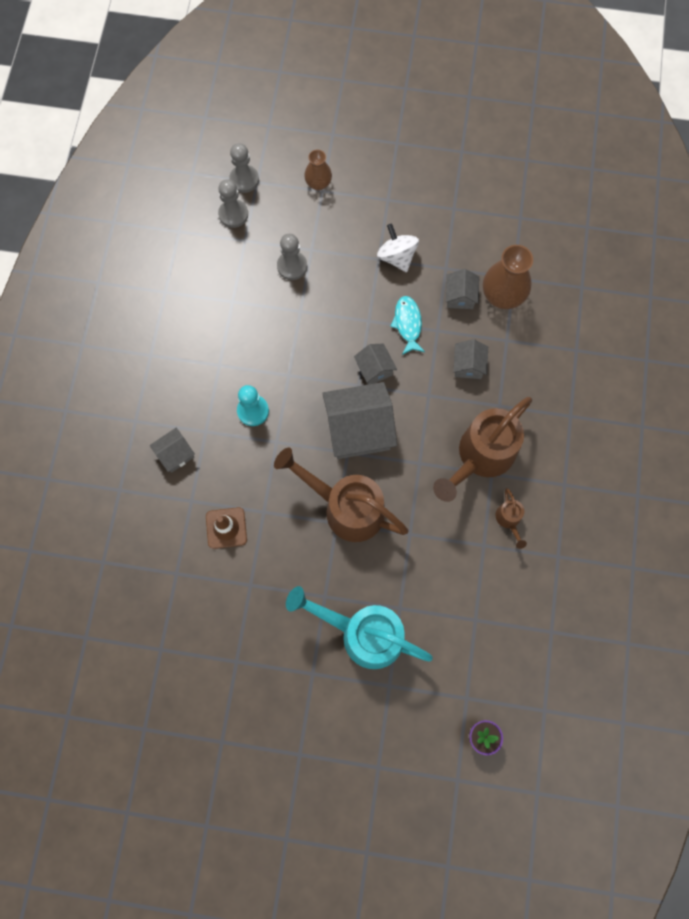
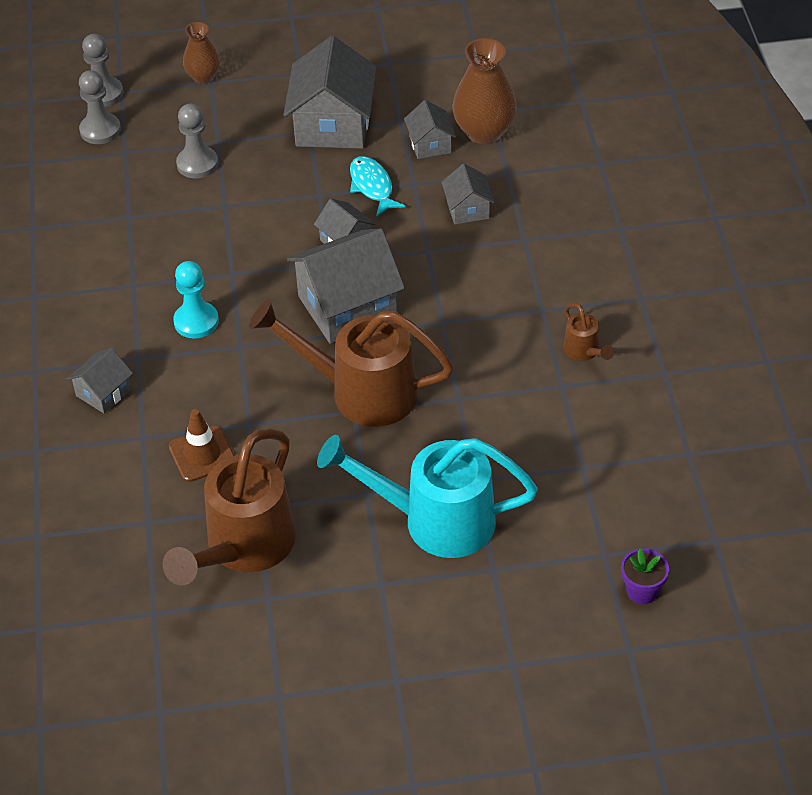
camera: 15 degrees left, 25 degrees down
white spinning top [377,223,419,272] -> grey house [283,36,377,149]
brown watering can [433,397,532,502] -> brown watering can moved to [163,429,296,585]

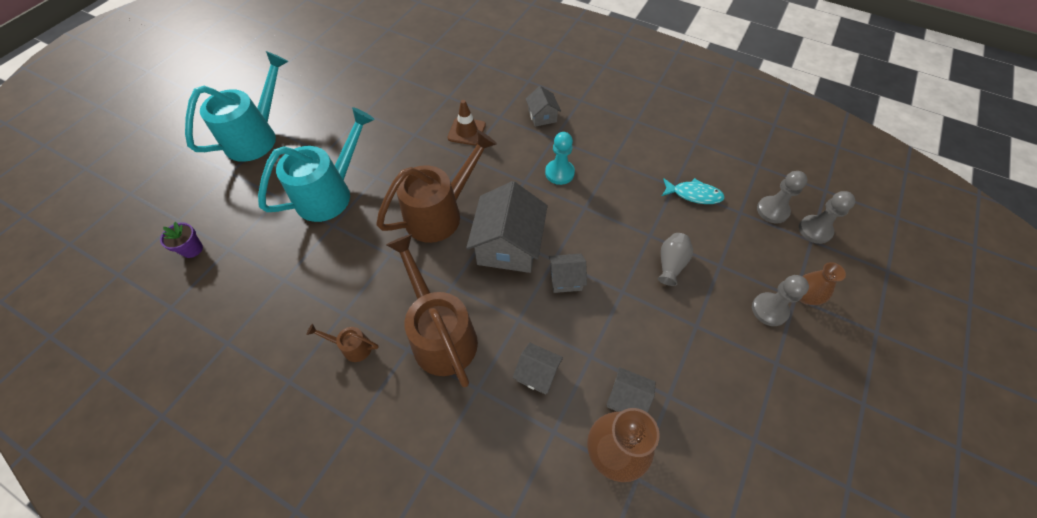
camera: 125 degrees right, 10 degrees up
brown watering can [163,429,296,585] -> brown watering can moved to [386,234,478,388]
grey pawn [176,104,218,178] -> grey pawn moved to [752,275,809,326]
grey house [283,36,377,149] -> none
turquoise fish [350,156,406,217] -> turquoise fish moved to [662,178,725,204]
none -> turquoise watering can [185,51,289,162]
none -> grey vase [658,233,693,286]

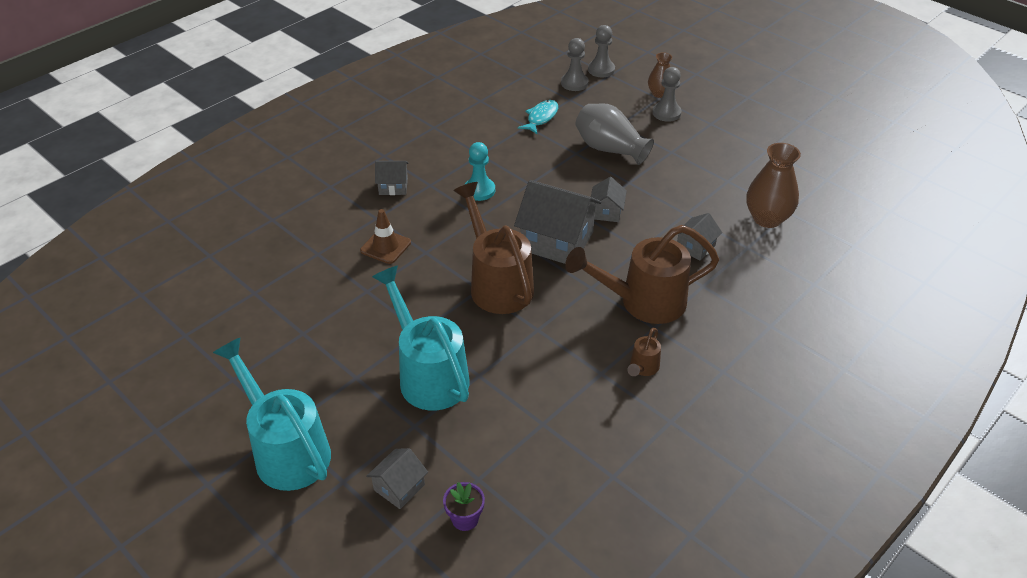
camera: 75 degrees left, 15 degrees down
grey house [607,367,656,413] -> grey house moved to [366,448,428,509]
grey vase [658,233,693,286] -> grey vase [575,103,654,165], size x1.66

